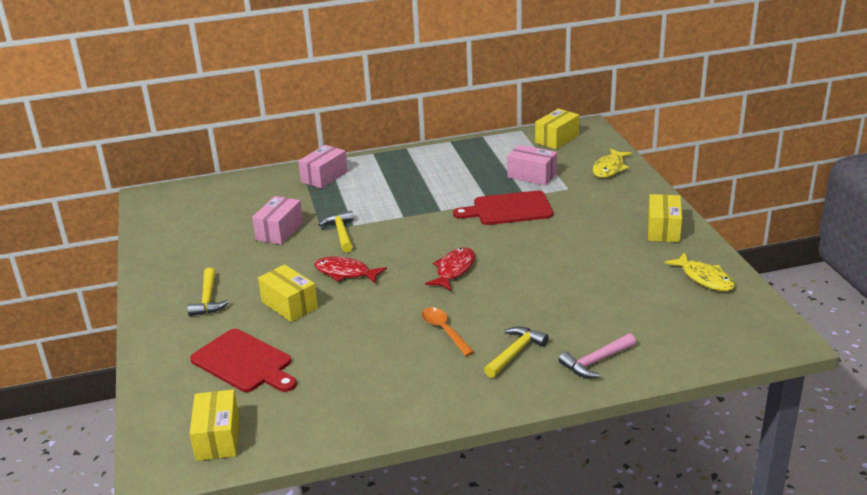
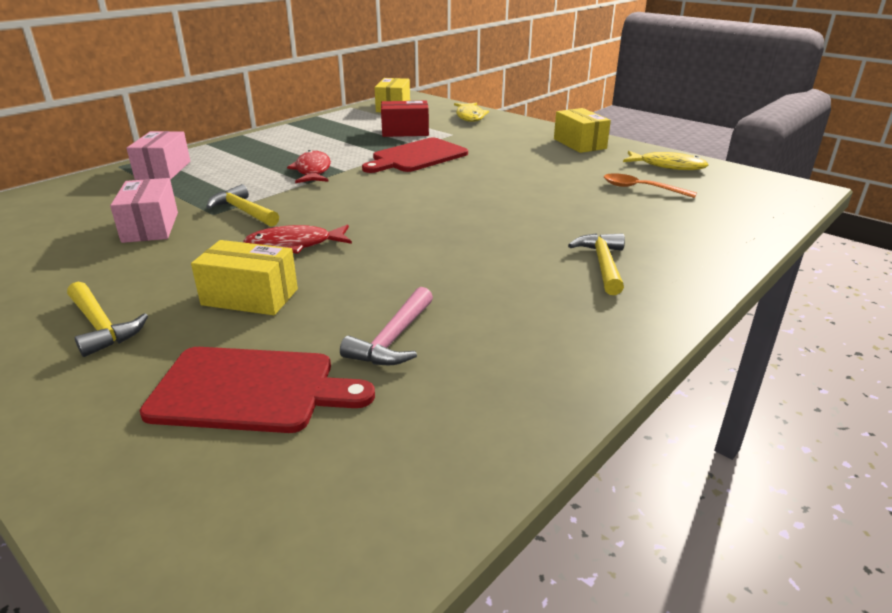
camera: 35 degrees left, 0 degrees up
yellow box [190,389,239,461] -> none
orange spoon [422,307,474,356] -> orange spoon moved to [604,173,697,198]
red fish [425,247,475,290] -> red fish moved to [287,150,331,183]
pink box [507,145,557,186] -> red box [381,101,429,137]
pink hammer [558,333,636,378] -> pink hammer moved to [340,287,433,365]

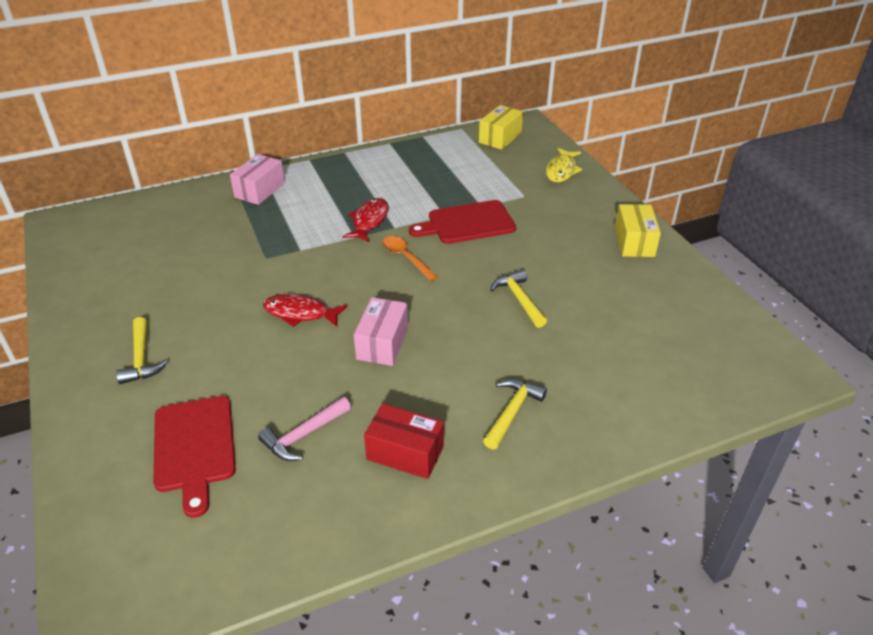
camera: 25 degrees right, 10 degrees up
pink box [110,178,178,243] -> pink box moved to [354,297,408,366]
red cutting board [140,347,375,433] -> red cutting board turned 45 degrees clockwise [153,396,236,518]
yellow box [191,240,298,315] -> none
yellow hammer [206,184,279,227] -> yellow hammer moved to [490,269,547,328]
red box [381,101,429,137] -> red box moved to [364,403,444,479]
orange spoon [604,173,697,198] -> orange spoon moved to [382,236,438,281]
yellow fish [623,151,709,170] -> none

